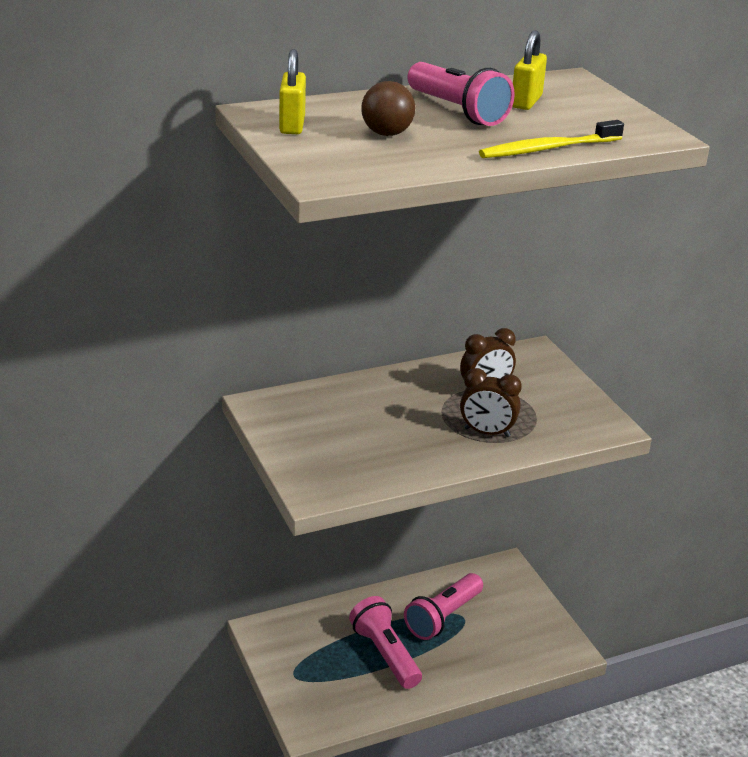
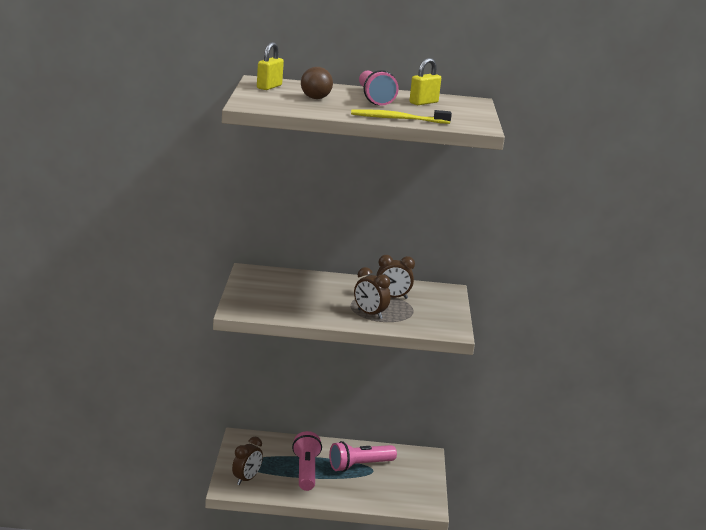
camera: 25 degrees right, 10 degrees down
none -> brown clock [232,437,263,485]

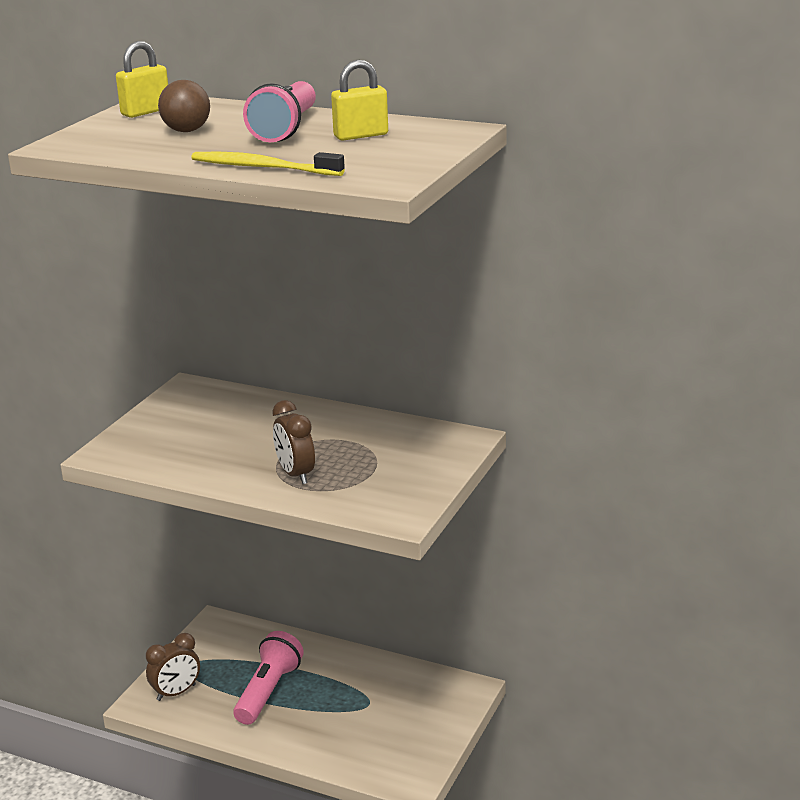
camera: 25 degrees right, 5 degrees up
pink flashlight [329,441,397,472] -> none
brown clock [376,255,415,299] -> none

